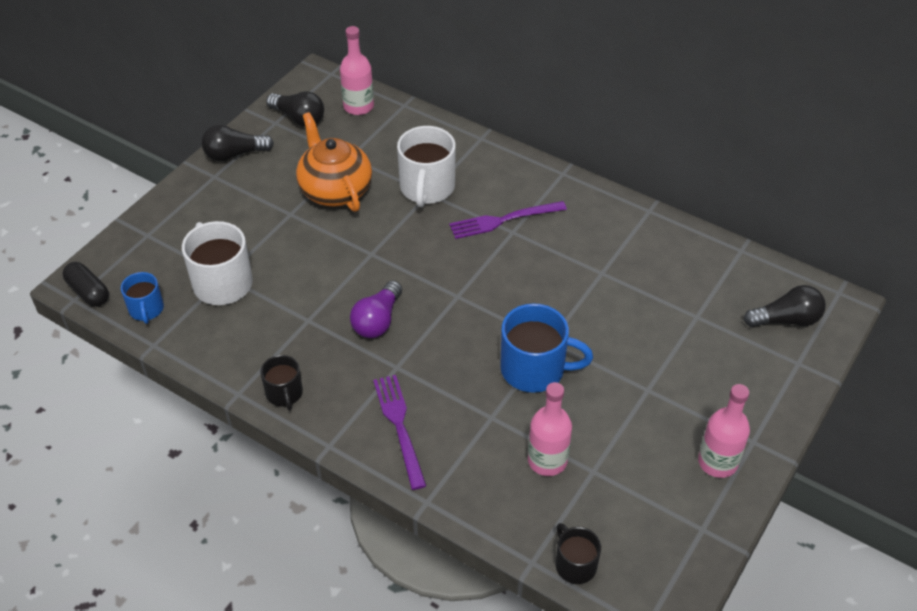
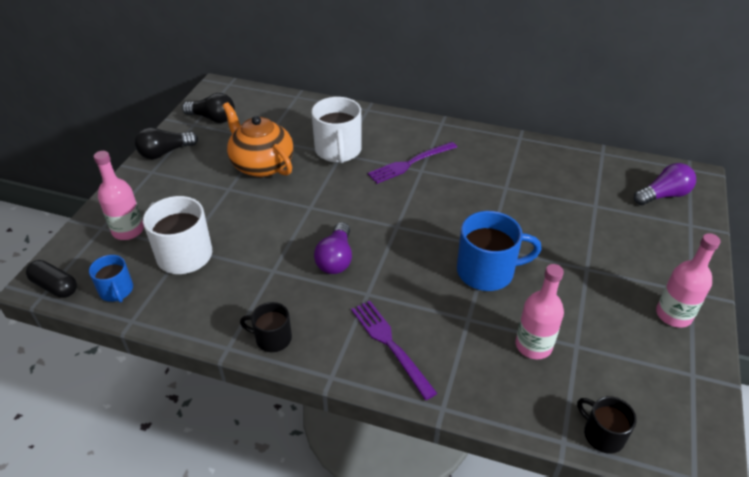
camera: 15 degrees left, 5 degrees down
black mug [261,355,303,410] -> black mug turned 135 degrees clockwise [240,302,292,352]
pink bottle [340,26,374,115] -> pink bottle moved to [94,151,144,240]
black light bulb [744,285,826,327] -> purple light bulb [634,163,696,205]

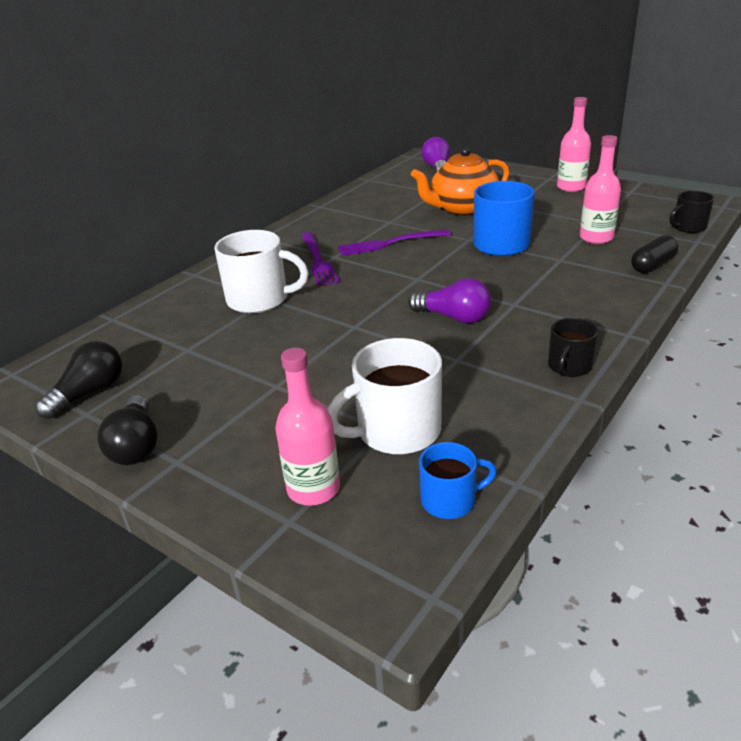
camera: 70 degrees left, 10 degrees down
black capsule [26,260,77,298] -> black capsule moved to [631,235,678,273]
orange teapot [222,102,294,177] -> orange teapot moved to [411,147,509,216]
purple fork [351,301,437,400] -> purple fork moved to [338,229,451,256]

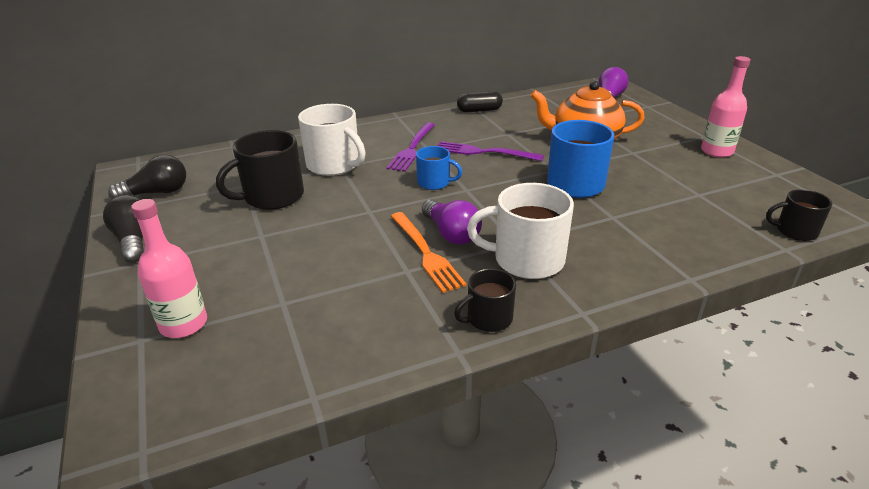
camera: 30 degrees right, 0 degrees up
black light bulb [97,395,158,465] -> black light bulb turned 135 degrees clockwise [103,194,144,263]
white mug [327,338,442,455] -> white mug moved to [467,183,574,279]
blue mug [419,442,497,519] -> blue mug moved to [416,146,462,190]
pink bottle [580,135,621,244] -> none
black capsule [631,235,678,273] -> black capsule moved to [457,91,503,113]
none -> black mug [216,130,304,210]
none -> orange fork [391,212,467,293]

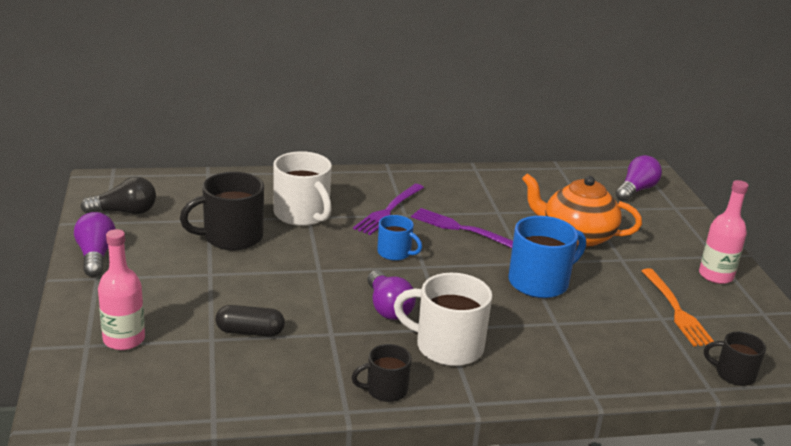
camera: 10 degrees right, 5 degrees down
black light bulb [103,194,144,263] -> purple light bulb [74,212,116,277]
orange fork [391,212,467,293] -> orange fork moved to [641,268,714,346]
black capsule [457,91,503,113] -> black capsule moved to [216,305,285,337]

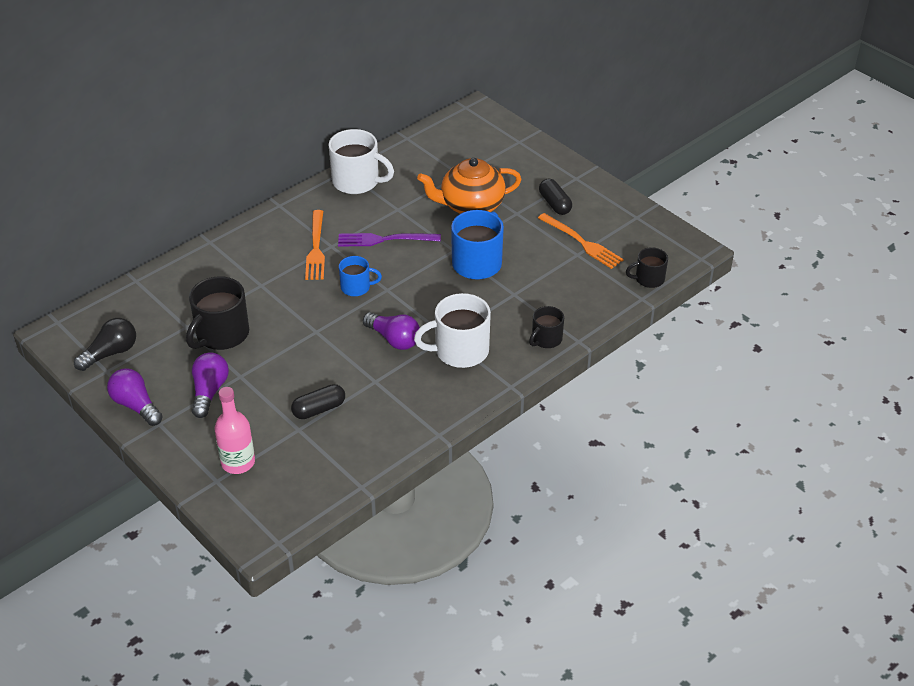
camera: 30 degrees left, 15 degrees up
white mug [273,151,332,226] -> white mug moved to [329,129,394,194]
black mug [351,344,412,402] -> black mug moved to [529,306,564,348]
purple fork [353,184,424,235] -> orange fork [305,210,325,280]
purple light bulb [616,155,662,201] -> purple light bulb moved to [192,352,229,418]
pink bottle [699,180,749,284] -> none
none -> black capsule [539,178,572,215]

